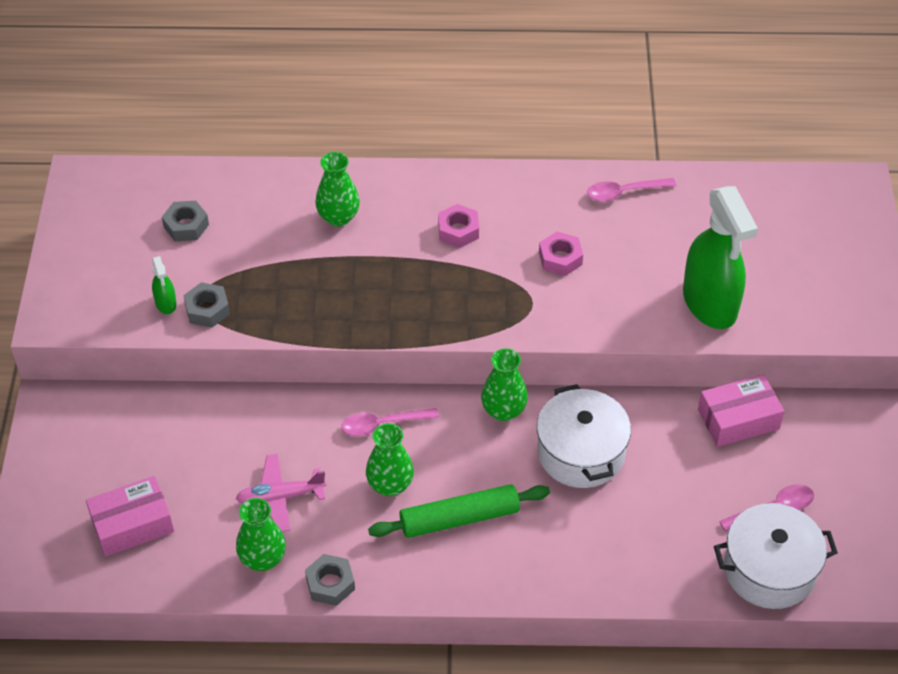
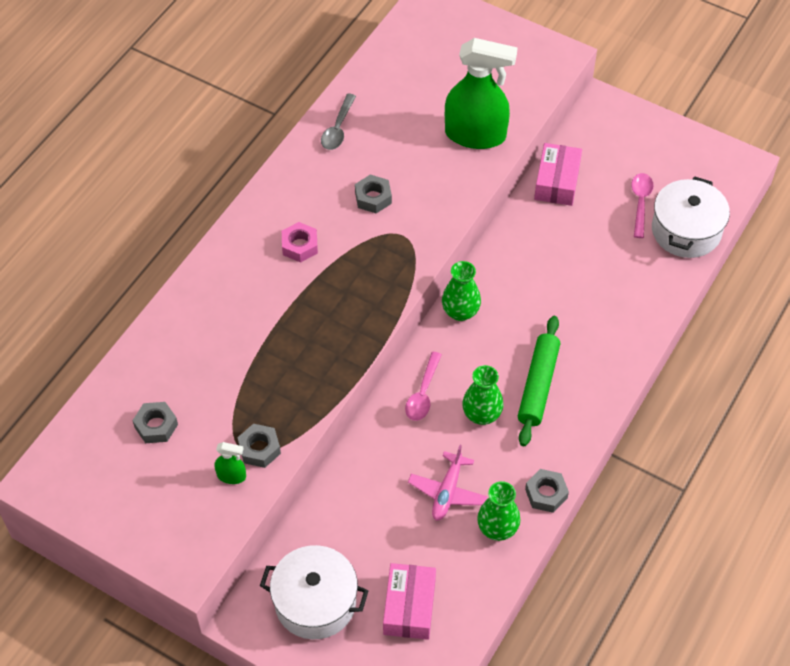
camera: 60 degrees left, 5 degrees up
green vase [315,152,360,227] -> none
white pot [537,384,631,488] -> white pot moved to [260,545,368,639]
pink nut [539,232,583,276] -> grey nut [355,175,392,214]
pink spoon [587,178,676,202] -> grey spoon [321,94,356,150]

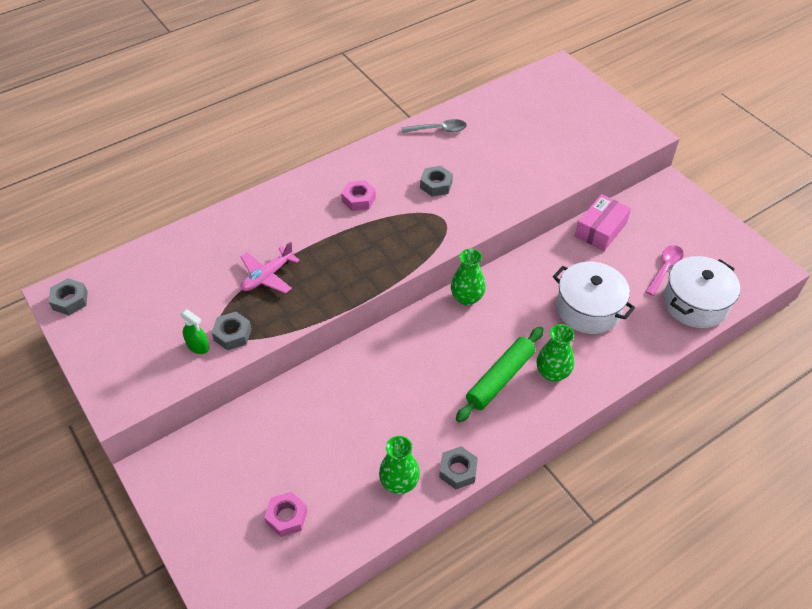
camera: 25 degrees right, 5 degrees down
grey nut [132,402,178,443] -> grey nut moved to [49,278,88,315]
white pot [260,545,368,639] -> white pot moved to [553,262,635,334]
grey spoon [321,94,356,150] -> grey spoon turned 135 degrees counterclockwise [401,119,467,133]
pink box [383,563,436,640] -> pink nut [264,492,307,537]
pink spoon [405,352,442,421] -> none
pink plane [408,445,487,521] -> pink plane moved to [241,241,300,294]
green spray bottle [445,38,518,149] -> none
green vase [462,365,503,425] -> green vase moved to [537,324,574,382]

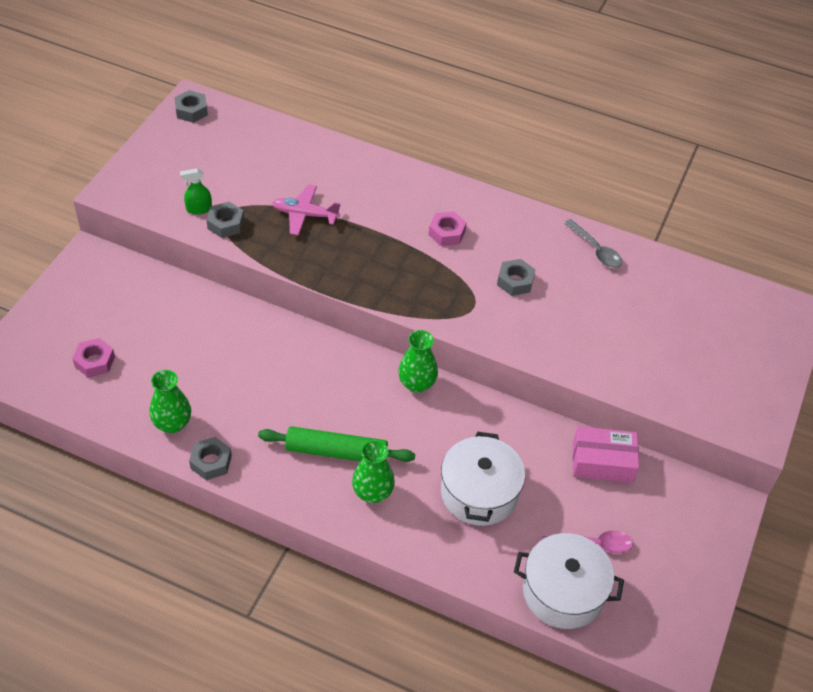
camera: 55 degrees right, 0 degrees up
green spray bottle [180,309,209,354] -> green spray bottle turned 75 degrees clockwise [180,168,212,215]

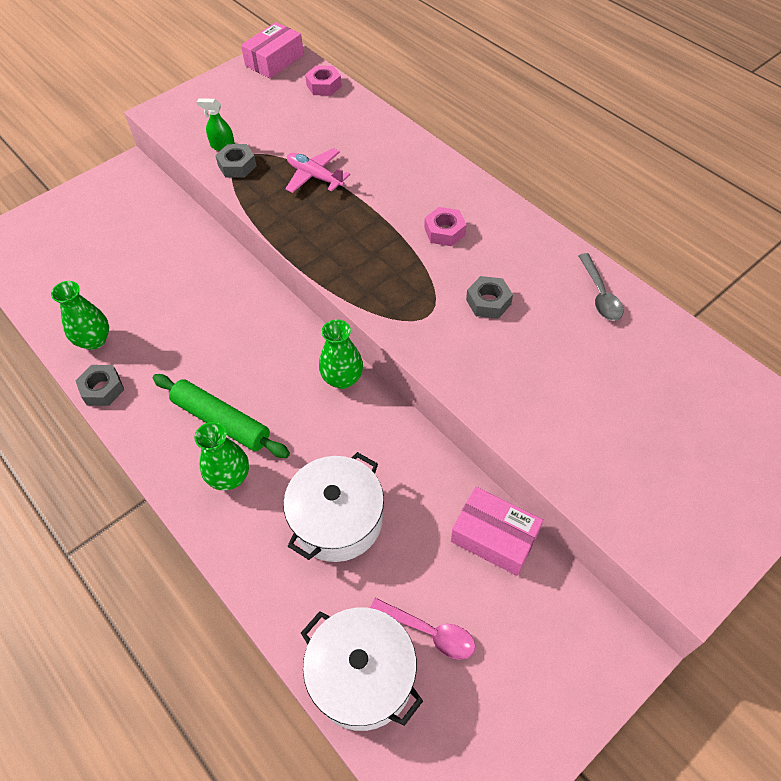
camera: 30 degrees right, 5 degrees up
pink nut [72,338,115,378] -> pink nut moved to [305,65,342,96]
grey nut [174,90,208,123] -> pink box [241,22,304,78]

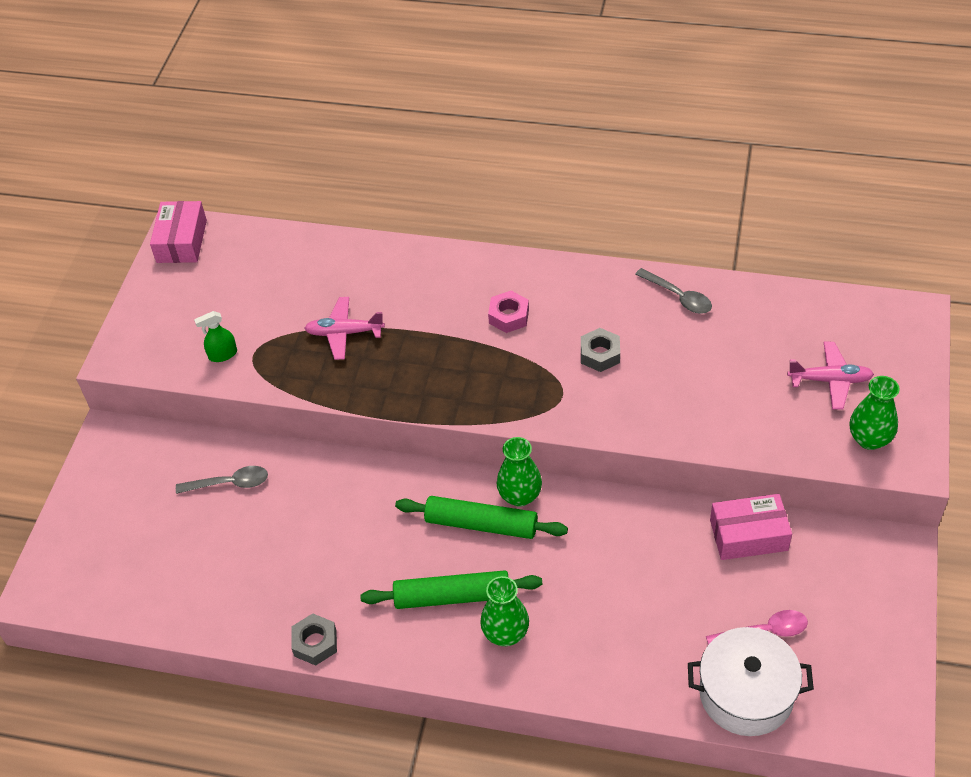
camera: 35 degrees left, 5 degrees down
green vase [51,281,109,350] -> green vase moved to [850,376,900,450]
grey nut [215,144,257,178] -> none
white pot [283,452,384,562] -> none
pink nut [305,65,342,96] -> none
none -> grey spoon [176,466,268,494]
none -> green rolling pin [395,496,568,539]
none -> pink plane [787,342,874,410]

